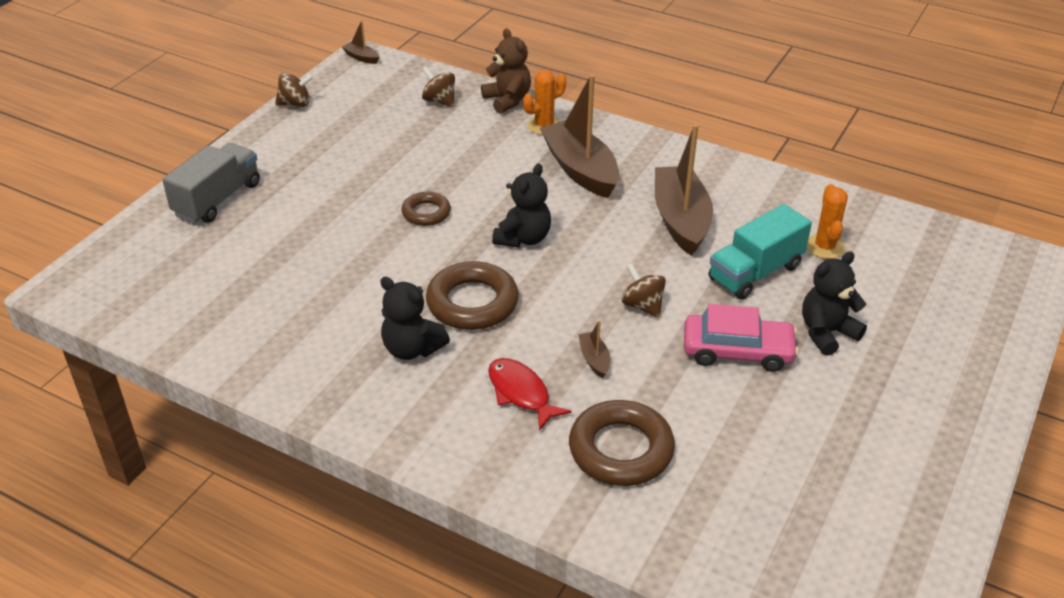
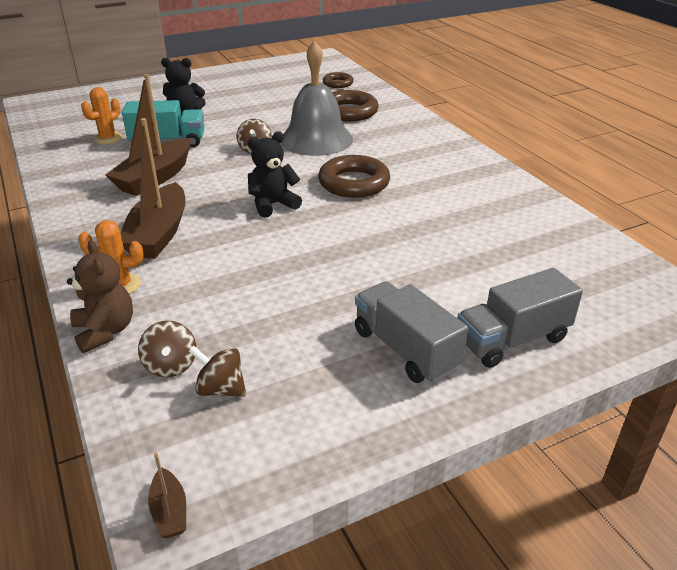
camera: 145 degrees left, 5 degrees down
brown spinning top [275,73,314,107] -> brown spinning top moved to [189,346,246,397]
black teddy bear [380,277,450,360] -> none
brown ring [402,192,451,226] -> brown ring moved to [323,72,354,88]
brown teddy bear [481,28,531,114] -> brown teddy bear turned 150 degrees clockwise [67,240,133,353]
red fish [488,358,572,431] -> none
brown boat [579,321,610,378] -> grey bell [281,40,353,156]
pink car [684,304,799,372] -> none
none -> grey truck [355,281,468,383]

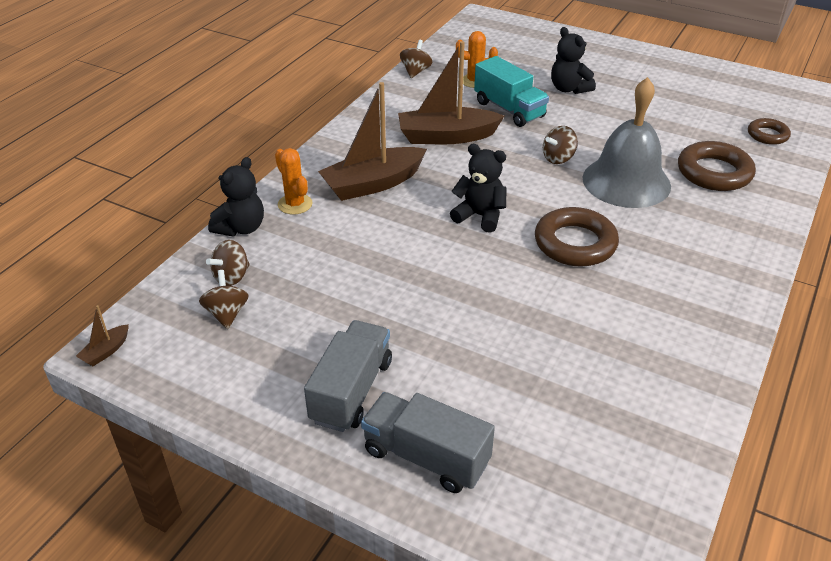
camera: 55 degrees right, 5 degrees up
brown teddy bear [67,240,133,353] -> black teddy bear [208,157,264,236]
none -> brown spinning top [400,40,433,78]

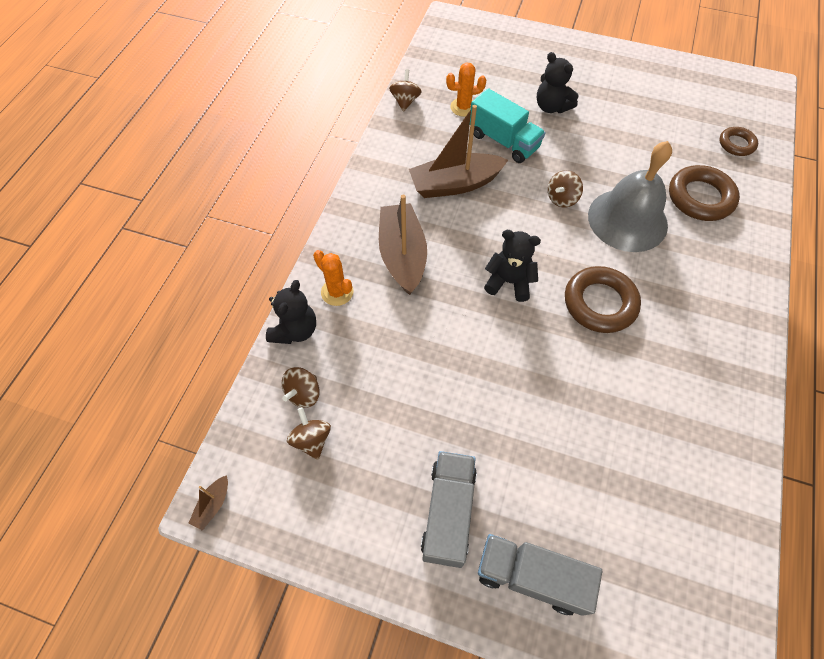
camera: 10 degrees left, 20 degrees up
brown boat [318,82,427,201] -> brown boat turned 120 degrees clockwise [379,195,427,295]

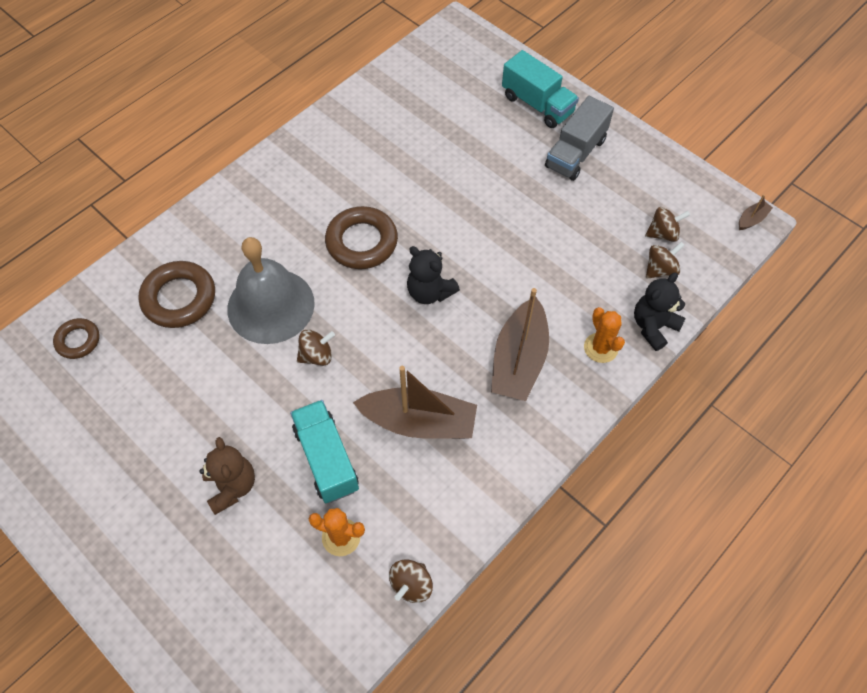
camera: 155 degrees left, 0 degrees up
brown spinning top [287,407,331,460] -> brown spinning top turned 105 degrees counterclockwise [645,207,690,242]
grey truck [478,534,602,616] -> turquoise truck [502,50,579,128]
black teddy bear [537,52,579,113] -> brown teddy bear [199,437,255,515]

